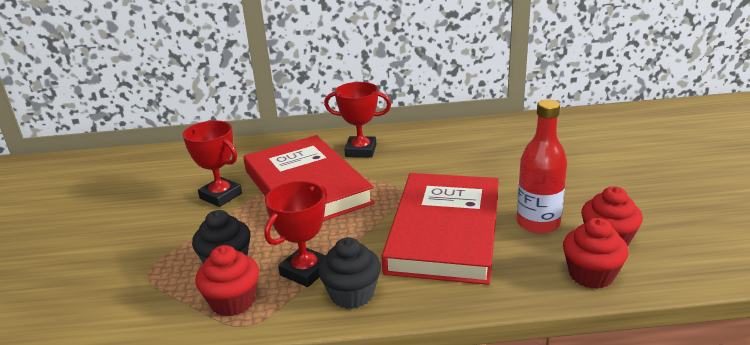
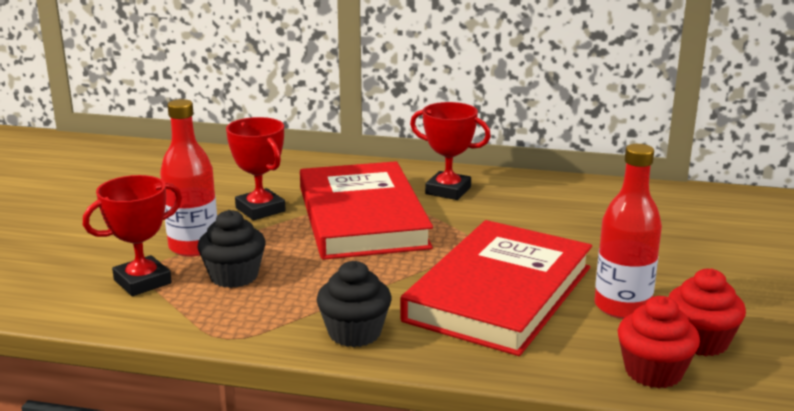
camera: 15 degrees right, 5 degrees down
red cupcake [195,245,259,317] -> none
red trophy [264,181,328,287] -> red trophy moved to [83,175,182,296]
none -> red bottle [160,99,217,257]

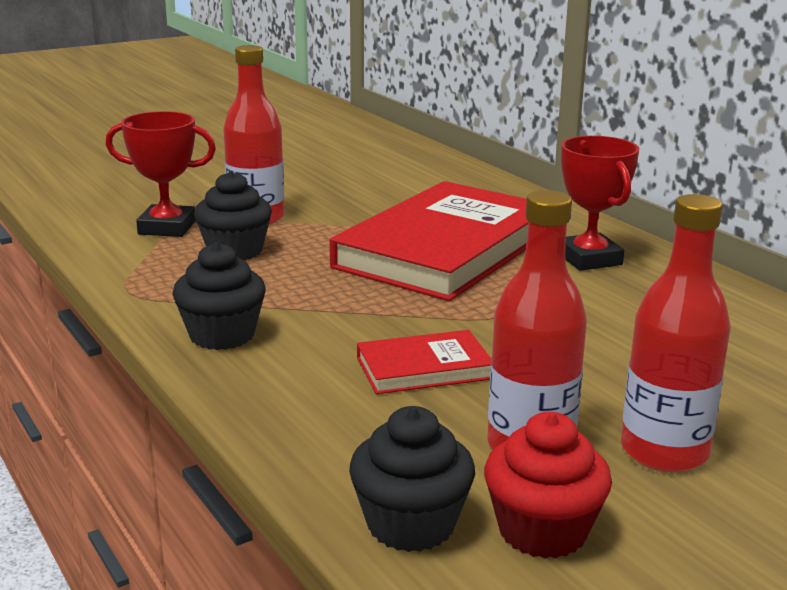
camera: 45 degrees right, 0 degrees up
red trophy [226,117,286,220] -> none
red book [400,220,592,356] -> red book [357,330,491,394], size x0.45
red cupcake [618,296,700,388] -> black cupcake [349,406,475,552]
none -> red bottle [621,194,731,472]

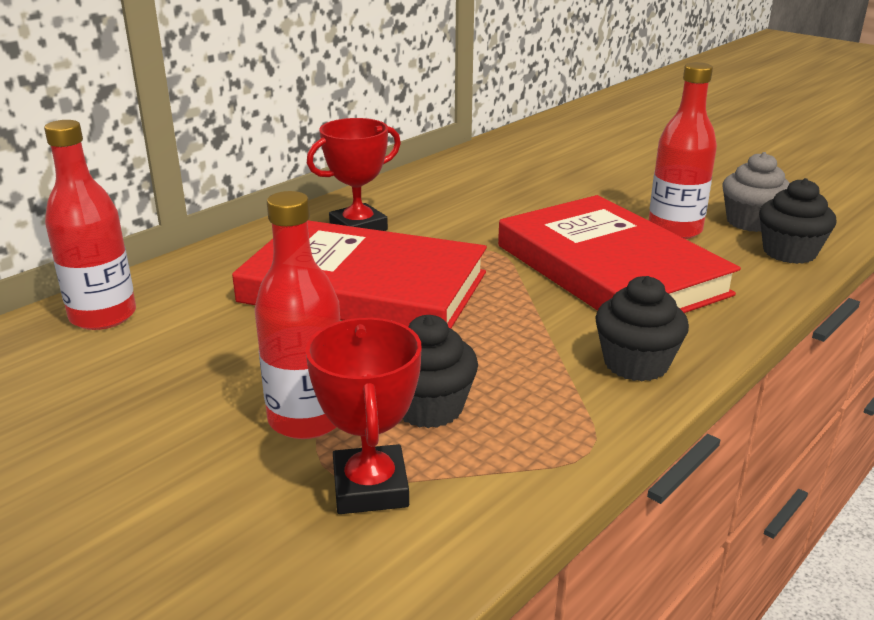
camera: 105 degrees left, 5 degrees up
red book [357,330,491,394] -> red book [498,195,741,313], size x2.22
red cupcake [484,412,612,559] -> grey cupcake [723,152,790,232]
red bottle [621,194,731,472] -> red bottle moved to [44,120,136,330]

